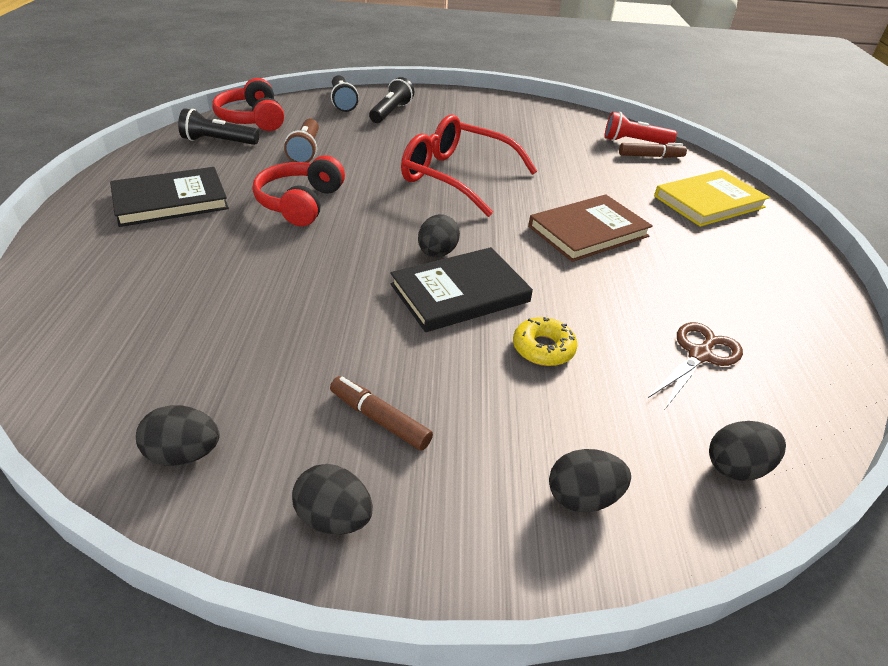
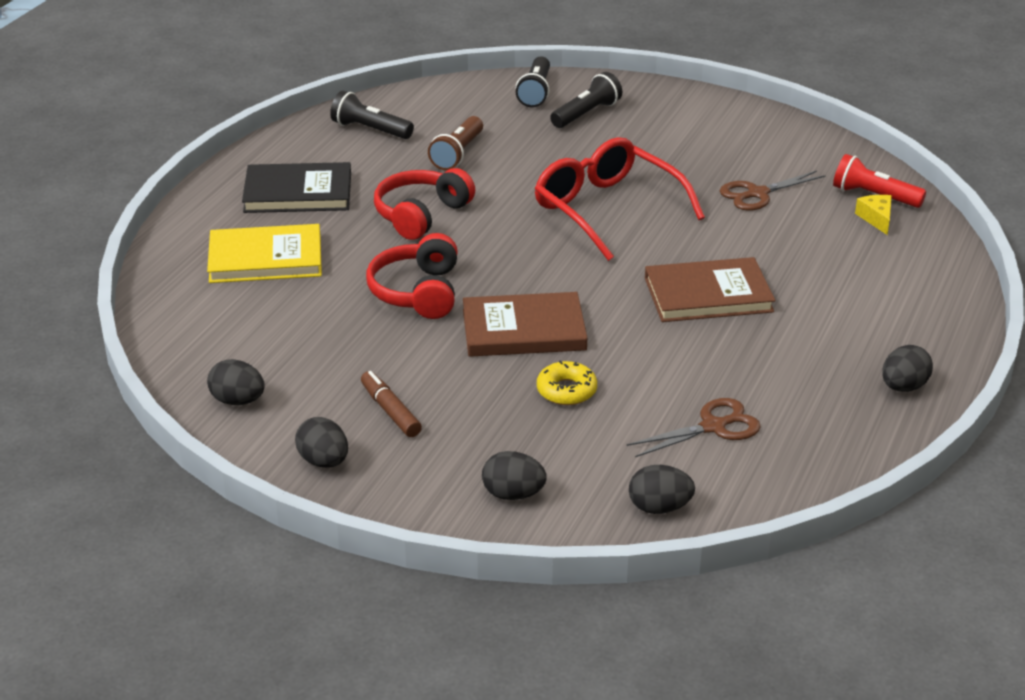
camera: 25 degrees right, 5 degrees down
red headphones [212,78,284,131] -> red headphones moved to [366,233,458,319]
black book [390,247,533,332] -> brown book [463,292,587,357]
black egg [418,214,460,257] -> black egg moved to [882,345,933,392]
brown marker [619,143,687,158] -> yellow cheese [855,195,892,235]
yellow book [654,170,770,227] -> yellow book moved to [207,224,322,283]
none -> brown scissors [720,171,826,211]

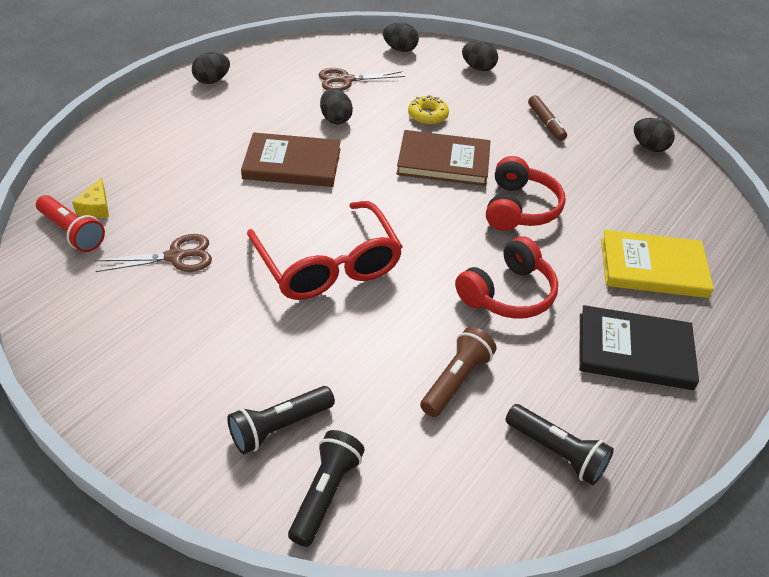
camera: 170 degrees left, 10 degrees up
black egg [295,417,348,468] -> black egg moved to [320,89,353,124]

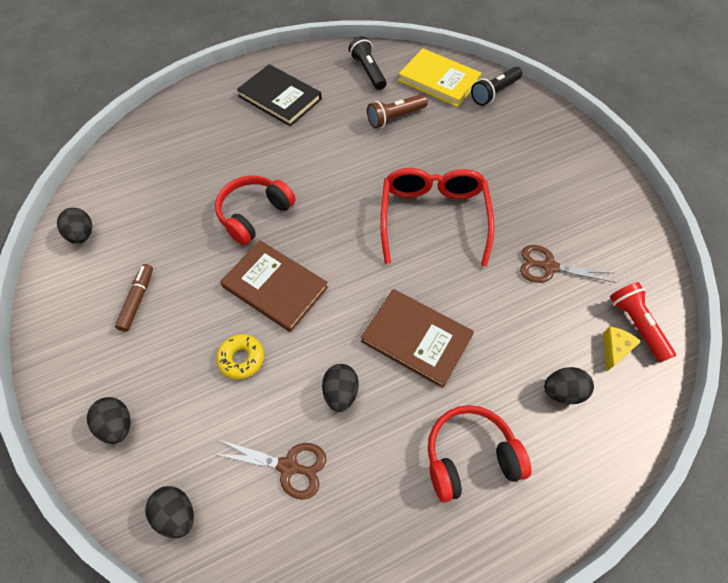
camera: 150 degrees left, 15 degrees up
black egg [192,52,230,84] -> black egg moved to [544,367,594,404]
black flashlight [227,386,335,454] -> none
red headphones [455,236,558,319] -> red headphones moved to [428,405,531,502]
yellow book [601,230,714,298] -> yellow book moved to [398,48,481,107]

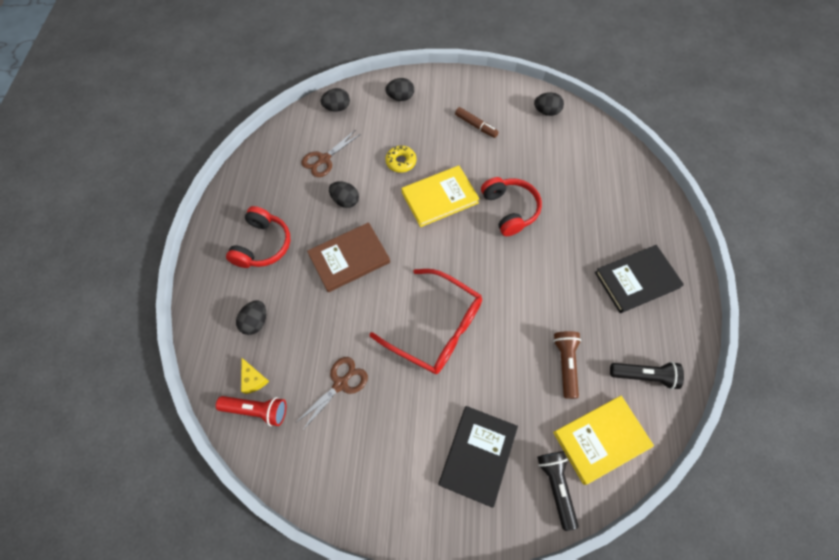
camera: 120 degrees right, 5 degrees up
brown book [220,240,328,332] -> yellow book [401,166,480,227]
none -> black book [438,406,518,508]

